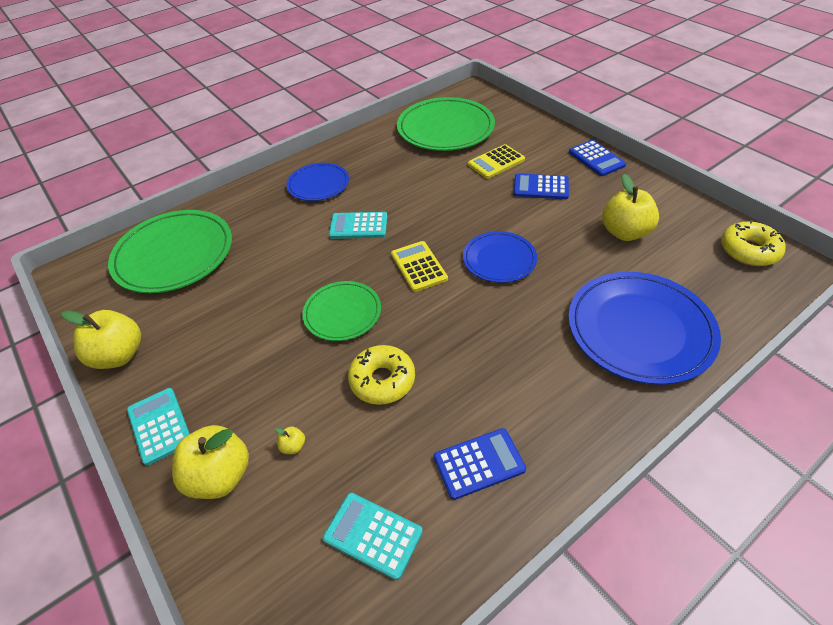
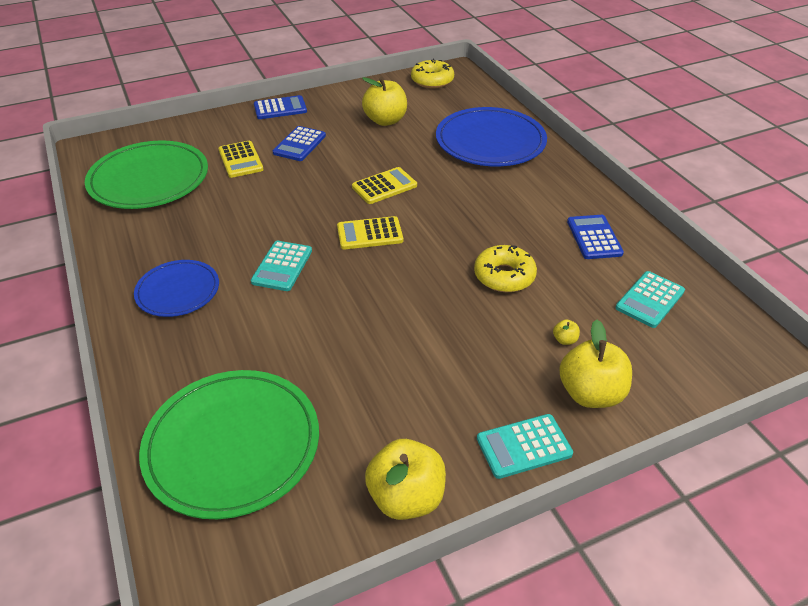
camera: 80 degrees left, 5 degrees down
green plate [303,281,381,341] -> none
blue plate [463,231,537,283] -> yellow calculator [352,167,417,204]

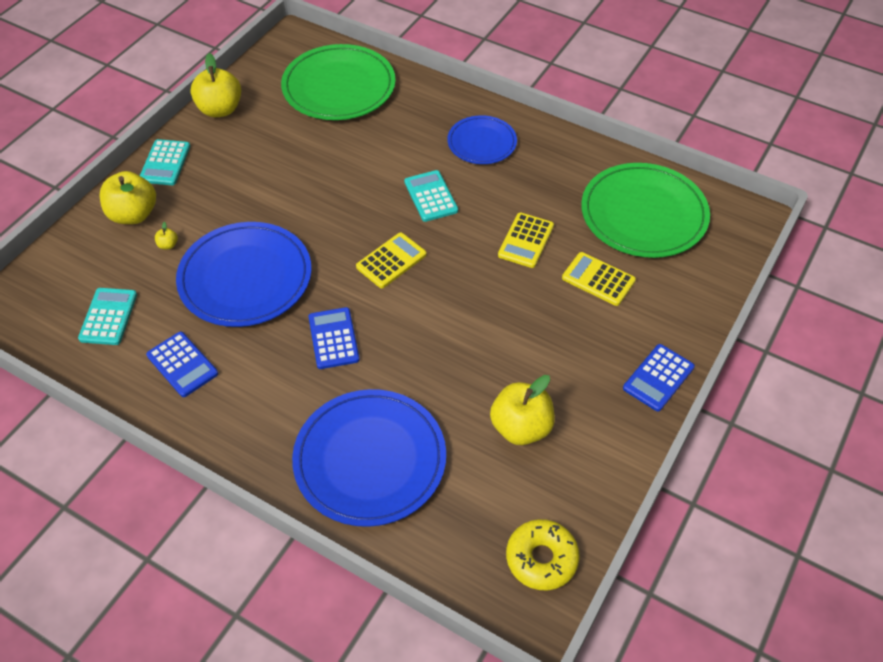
camera: 145 degrees right, 10 degrees up
blue calculator [273,126,326,161] -> blue calculator moved to [308,307,360,369]
yellow calculator [352,167,417,204] -> yellow calculator moved to [498,212,554,268]
yellow donut [474,245,537,292] -> blue plate [176,222,312,327]
turquoise calculator [477,414,573,479] -> turquoise calculator turned 150 degrees clockwise [140,139,190,185]

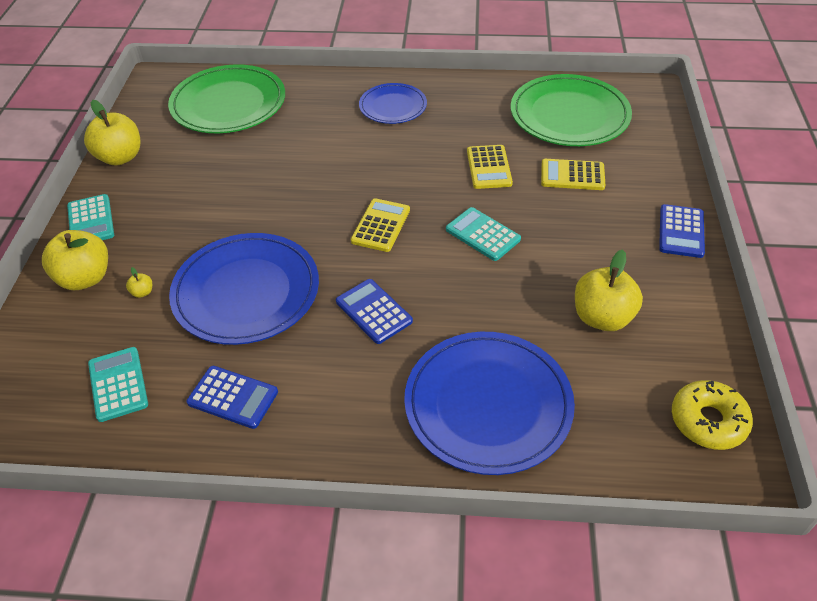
camera: 25 degrees left, 5 degrees down
turquoise calculator [404,170,458,222] -> turquoise calculator moved to [446,207,521,261]

